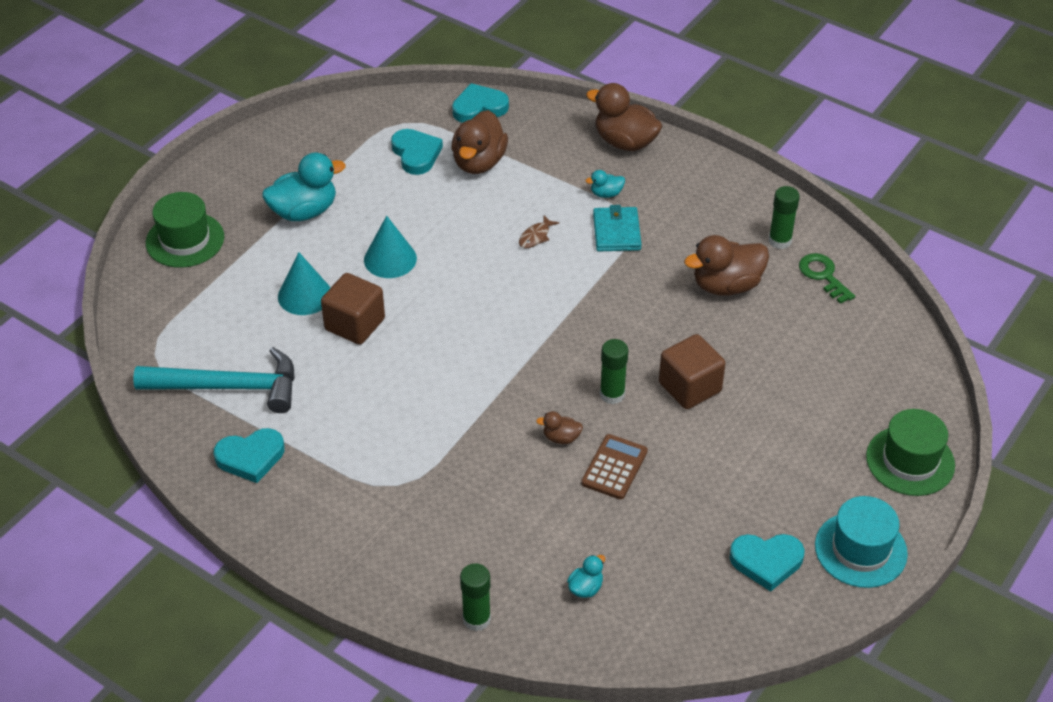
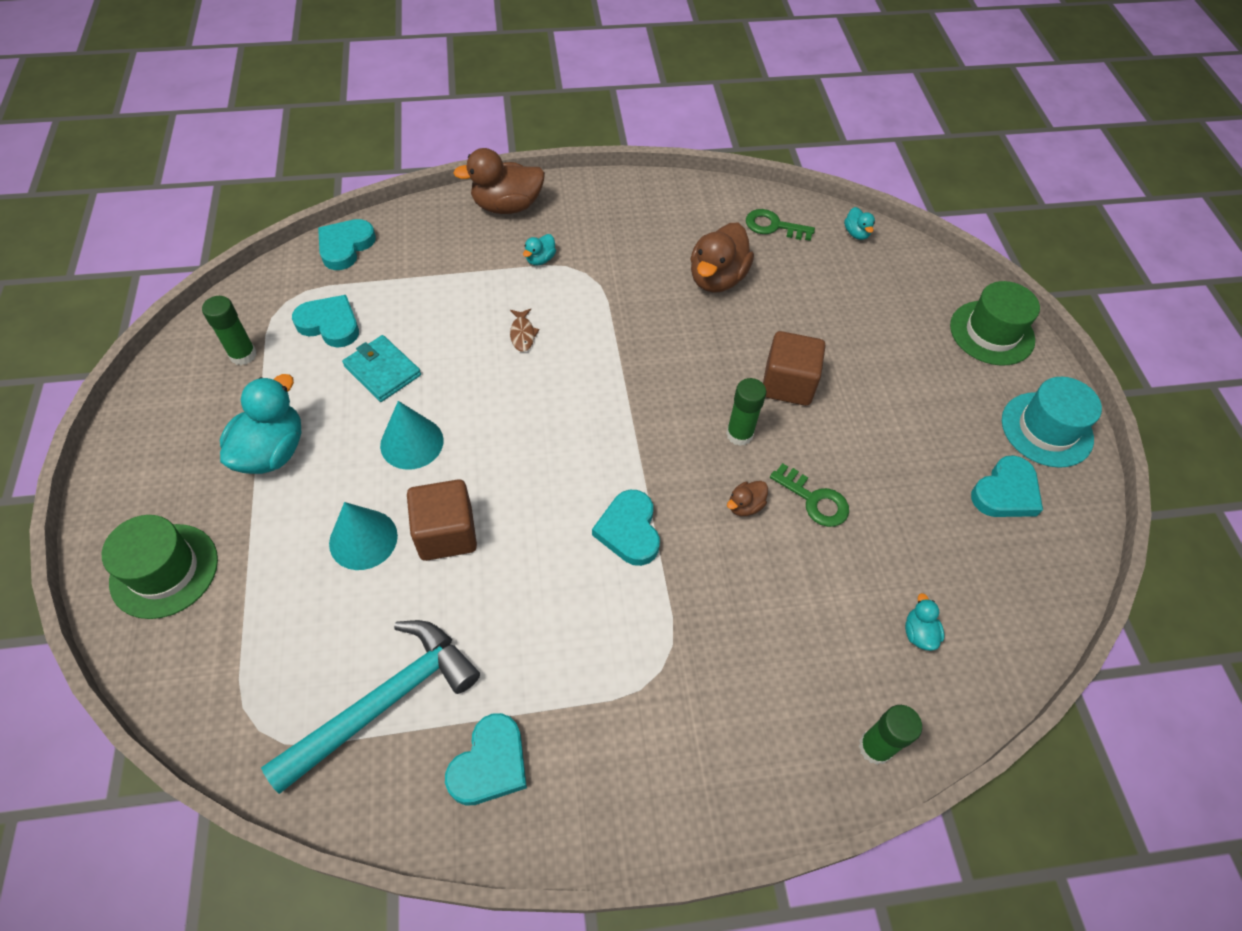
camera: 45 degrees left, 10 degrees up
brown duck [451,110,508,174] -> none
brown calculator [581,434,648,500] -> green key [770,463,849,527]
turquoise wallet [593,205,642,251] -> turquoise wallet moved to [342,335,421,402]
green glue stick [769,186,800,249] -> green glue stick moved to [202,296,257,365]
none -> turquoise heart [592,490,660,566]
none -> turquoise duck [844,207,875,240]

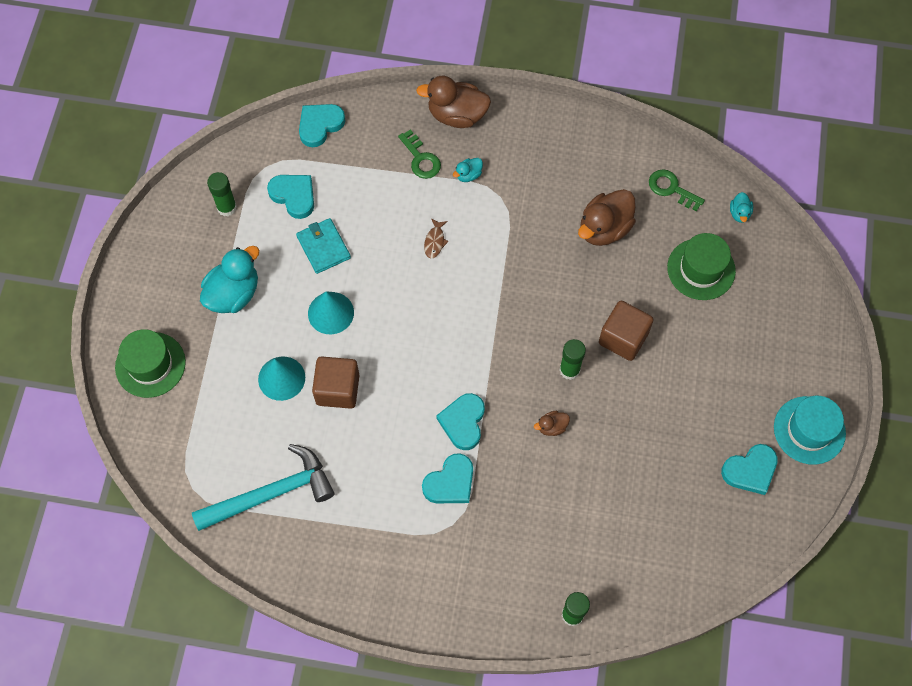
camera: 20 degrees right, 10 degrees up
turquoise heart [445,713,527,806] -> turquoise heart moved to [422,453,473,503]
green key [770,463,849,527] -> green key moved to [398,129,441,179]
turquoise duck [905,593,944,651] -> none
green hat [950,281,1040,366] -> green hat moved to [667,233,736,300]

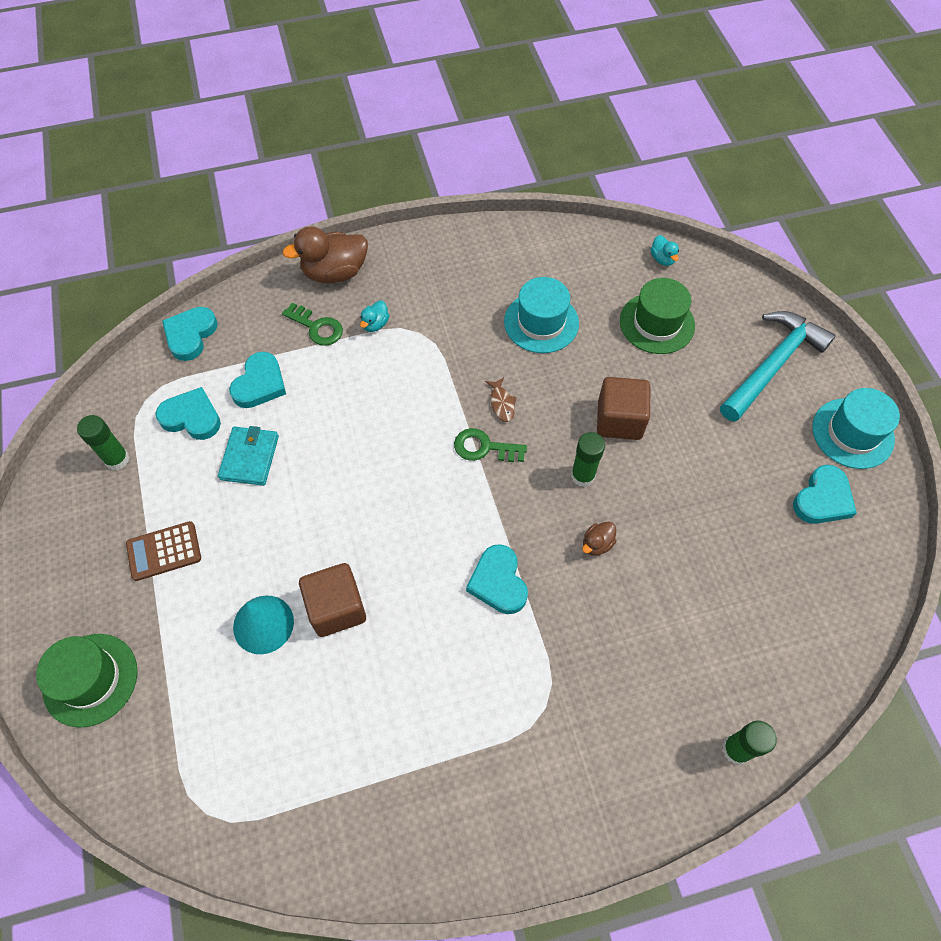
camera: 25 degrees left, 5 degrees down
turquoise hammer [192,444,335,531] -> turquoise hammer moved to [720,311,836,422]
turquoise duck [200,246,259,313] -> brown calculator [126,521,201,581]
turquoise wallet [296,218,351,274] -> turquoise wallet turned 60 degrees clockwise [218,426,279,486]
turquoise cone [308,291,354,334] -> none
turquoise heart [422,453,473,503] -> turquoise heart moved to [229,352,286,408]
brown fish [424,218,448,259] -> brown fish moved to [485,377,517,422]
brown duck [578,189,636,246] -> turquoise hat [504,277,579,353]
green key [649,169,705,211] -> green key moved to [454,428,527,462]

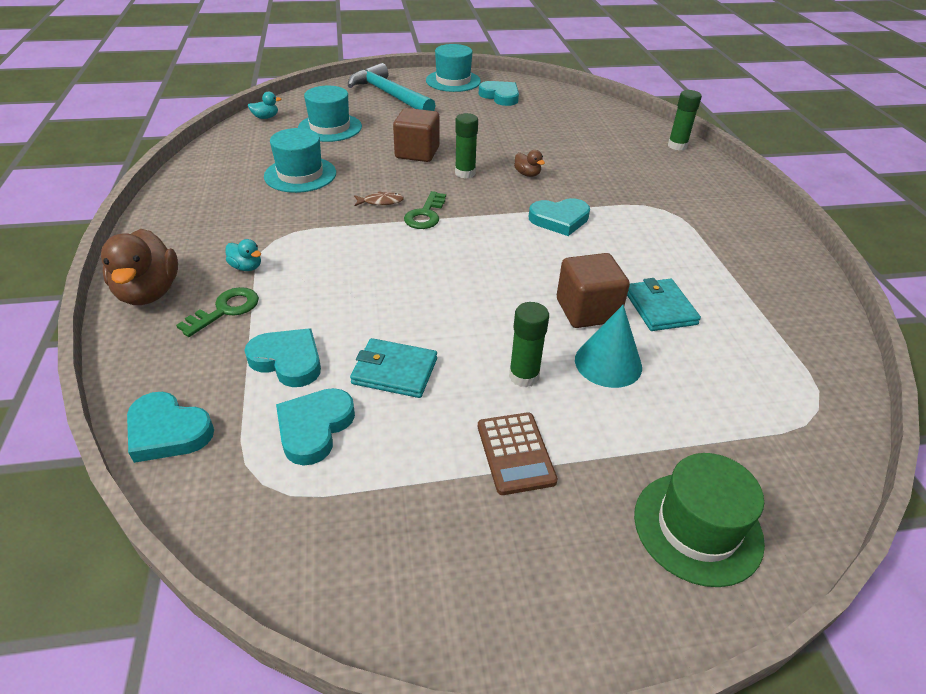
camera: 85 degrees left, 20 degrees down
green glue stick [77,415,130,470] -> green glue stick moved to [509,302,549,387]
green hat [620,278,695,354] -> turquoise hat [298,86,362,142]
none -> turquoise wallet [627,278,701,331]

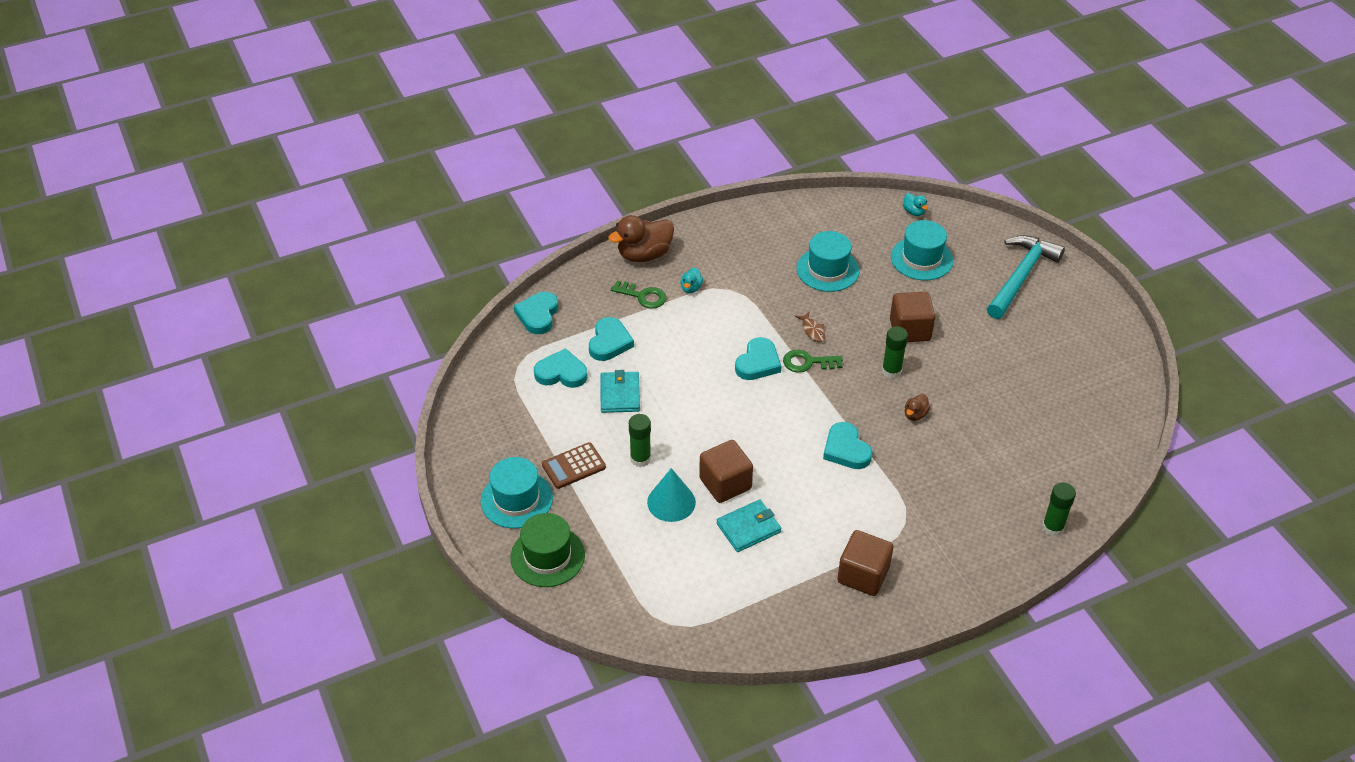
camera: 75 degrees right, 5 degrees up
turquoise hat [426,44,481,92] -> turquoise hat moved to [481,457,553,528]
turquoise heart [479,81,519,106] -> turquoise heart moved to [735,337,782,380]
none -> brown cube [837,530,893,596]

